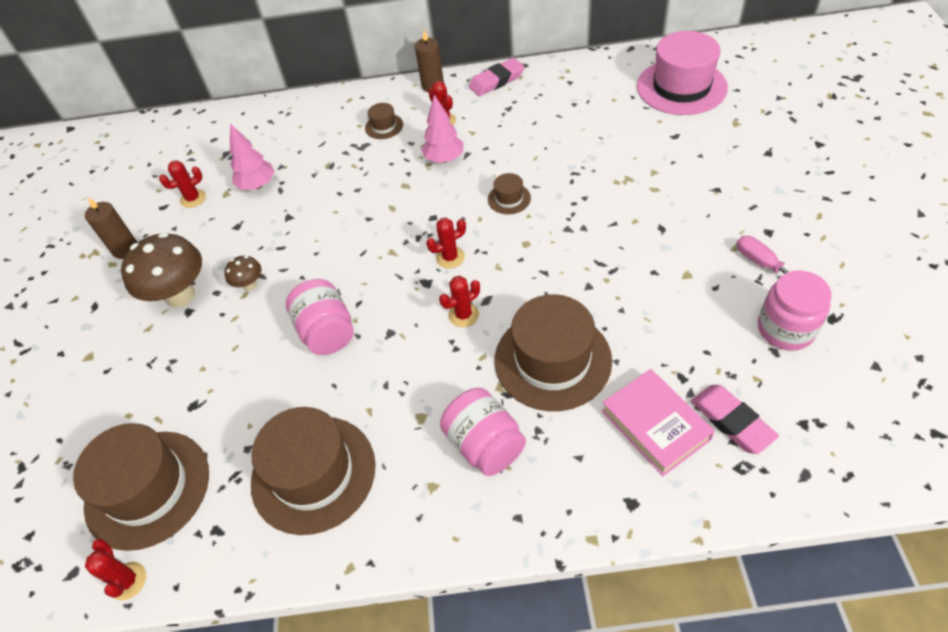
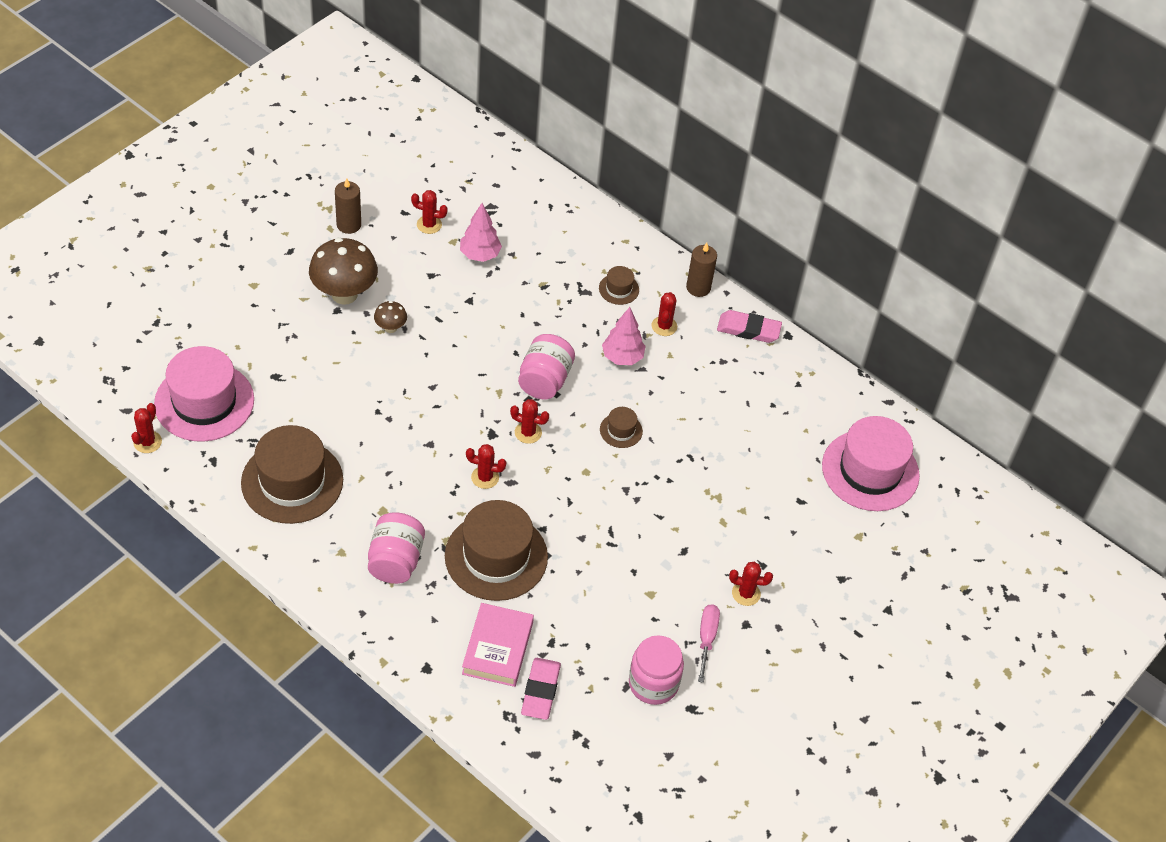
camera: 35 degrees right, 0 degrees up
brown hat [73,423,209,551] -> pink hat [154,346,254,442]
pink jar [286,279,354,355] -> pink jar moved to [518,334,575,399]
none -> red cactus [729,562,773,606]

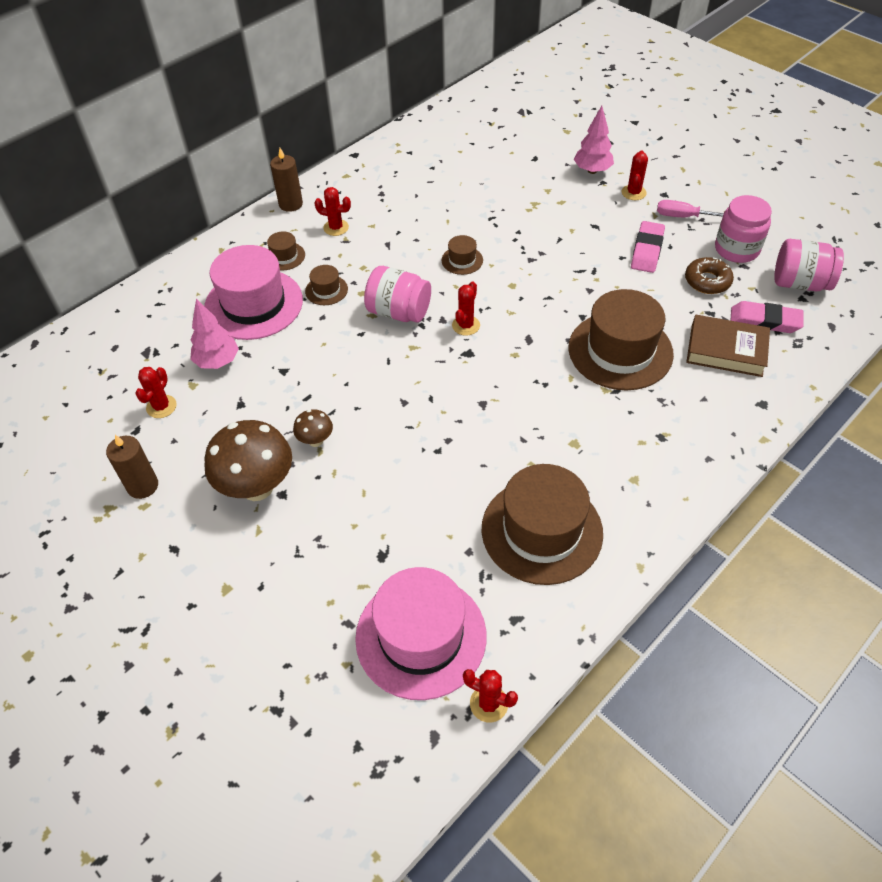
camera: 80 degrees left, 0 degrees up
pink jar [368,512,425,584] -> pink jar moved to [775,239,844,291]
pink book [462,603,534,687] -> brown book [686,315,770,377]
red cactus [466,444,506,489] -> none
pink tree [602,307,646,365] -> pink tree moved to [574,106,614,174]
pink eraser [717,310,782,343] -> pink eraser moved to [631,221,665,273]
pink hat [822,416,920,511] -> pink hat moved to [204,245,303,340]
none -> brown hat [305,265,348,305]
none -> brown donut [685,257,734,294]

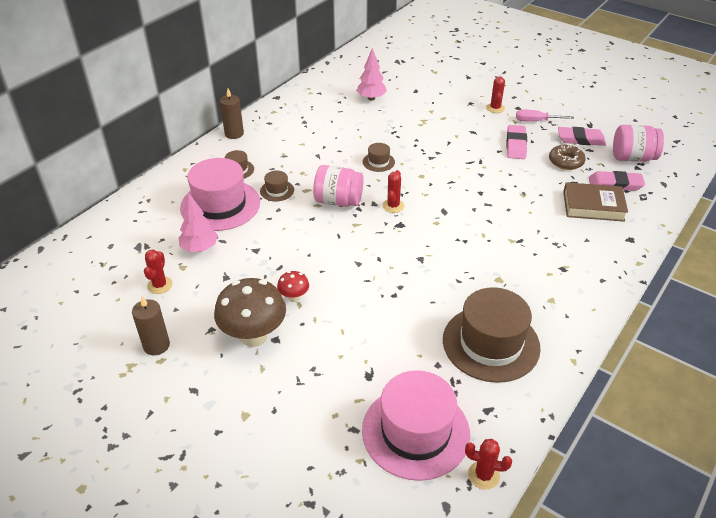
camera: 10 degrees left, 10 degrees down
brown mushroom [293,409,333,447] -> red mushroom [277,271,309,302]
red cactus [314,187,351,236] -> none
brown hat [568,289,674,390] -> none
pink tree [574,106,614,174] -> pink tree moved to [356,48,387,101]
pink jar [715,195,772,263] -> pink eraser [558,127,606,146]

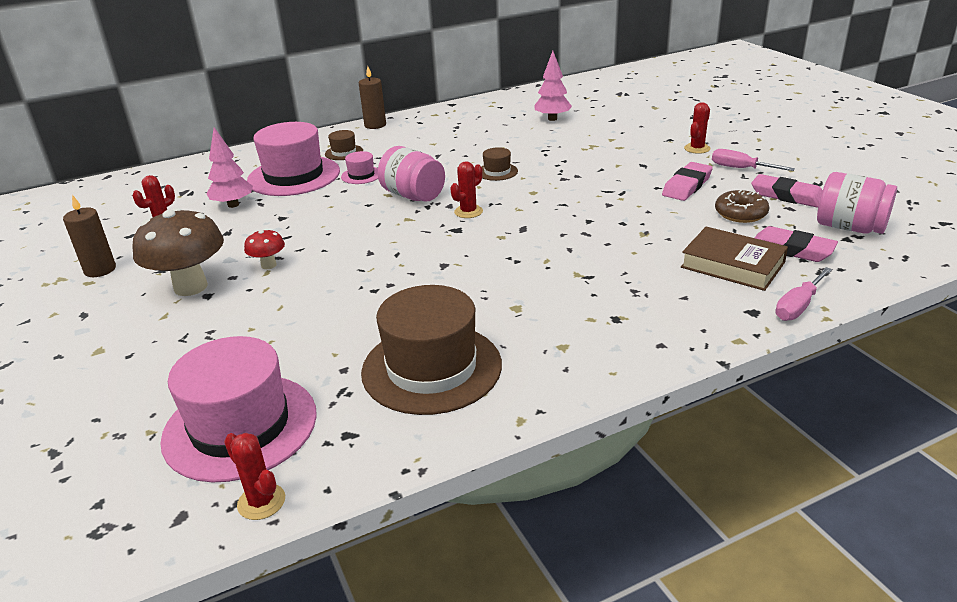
camera: 30 degrees right, 10 degrees down
brown hat [260,170,294,201] -> pink hat [341,151,378,184]
none -> pink screwdriver [775,267,832,321]

